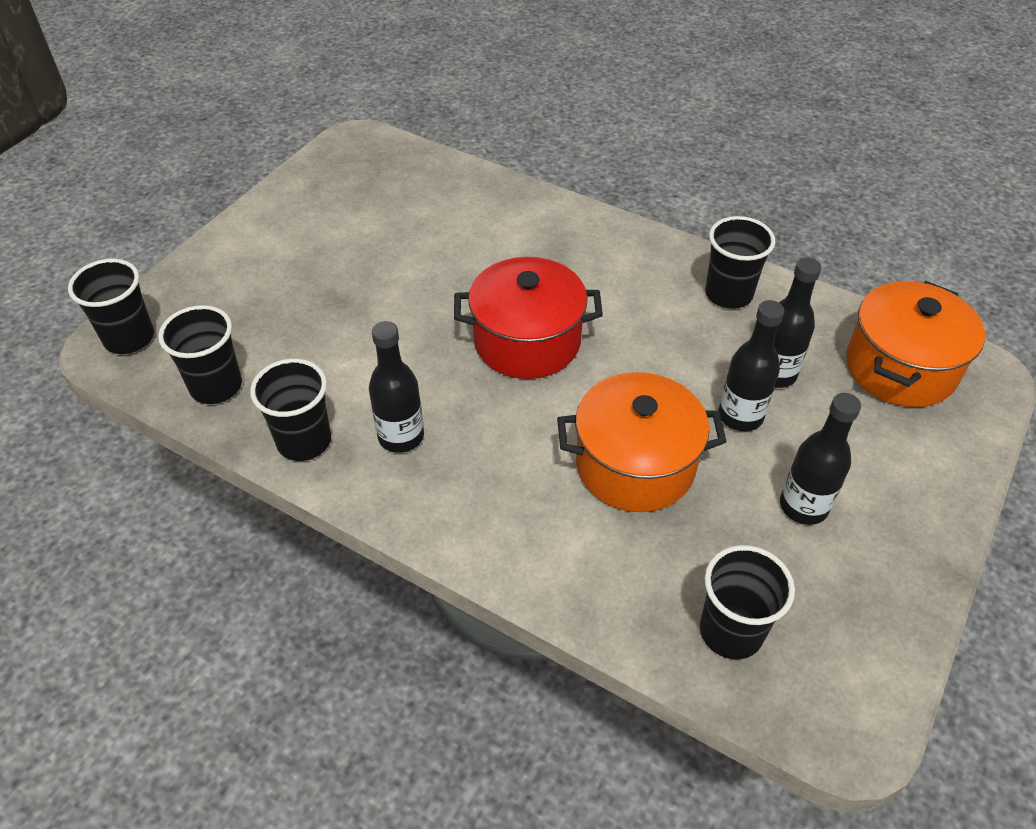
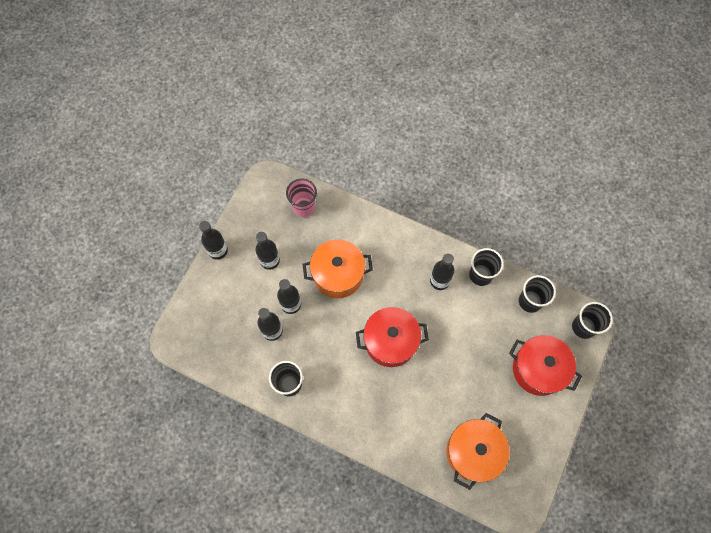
camera: 175 degrees right, 20 degrees up
black cup [700,545,795,659] -> pink cup [286,178,317,217]
orange pot [846,281,985,407] -> orange pot moved to [446,413,510,490]
none -> black bottle [199,221,228,260]
none -> red pot [509,335,582,396]

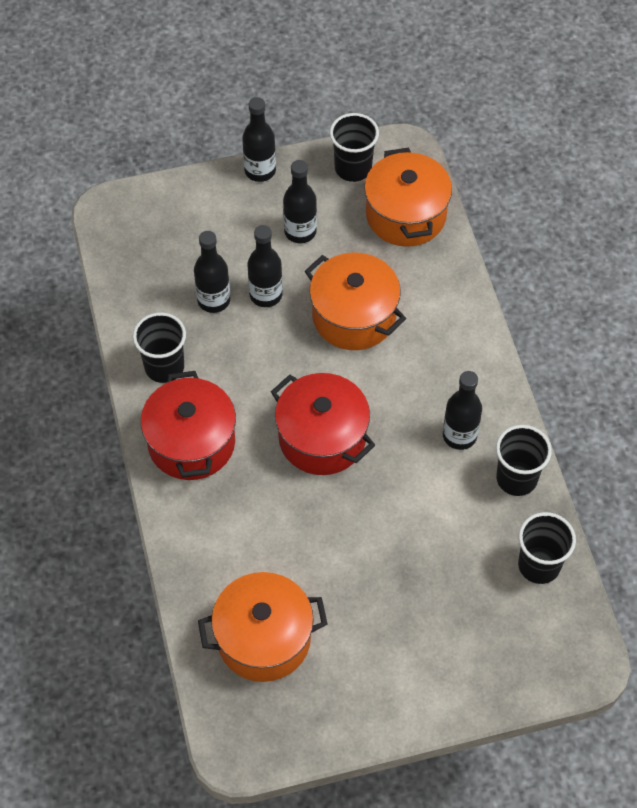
camera: 50 degrees right, 10 degrees down
pink cup [286,178,317,217] -> orange pot [364,148,452,247]
red pot [509,335,582,396] -> red pot moved to [141,371,236,480]
black cup [572,302,613,339] -> black cup moved to [330,113,379,182]

